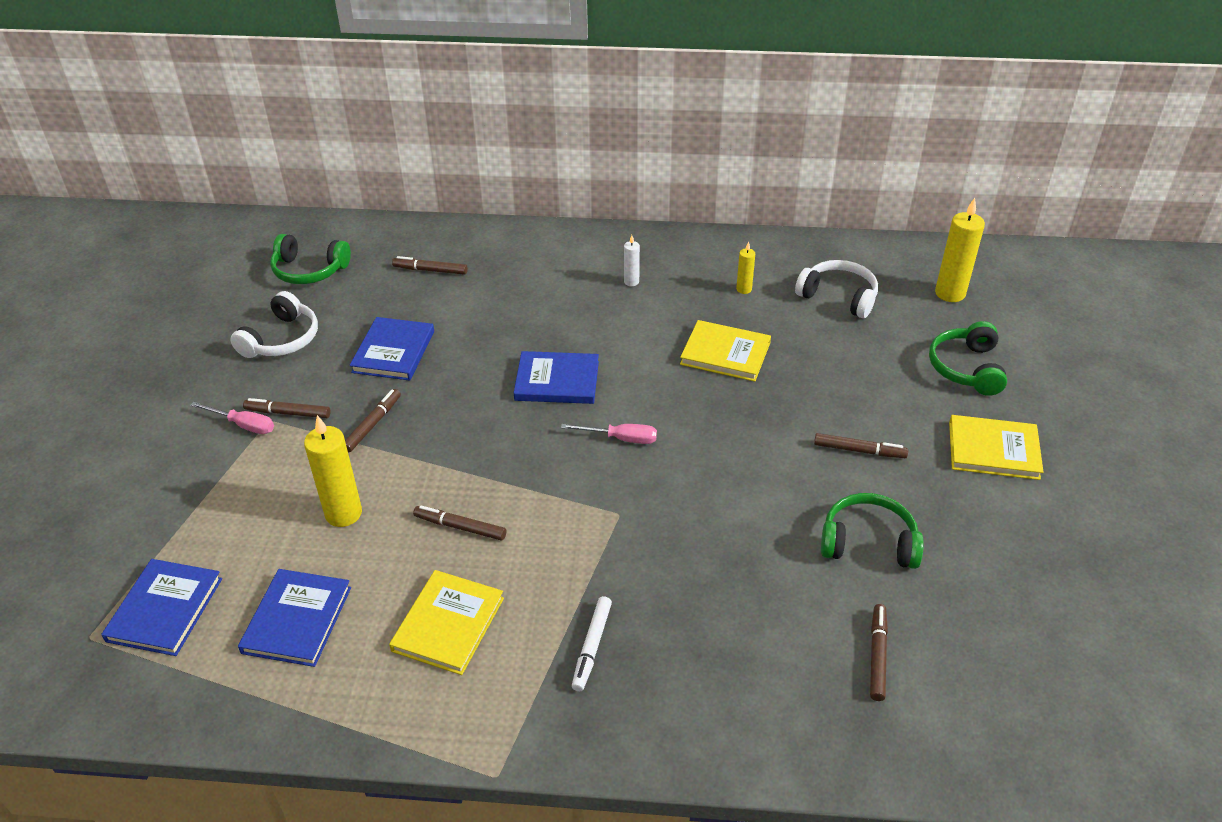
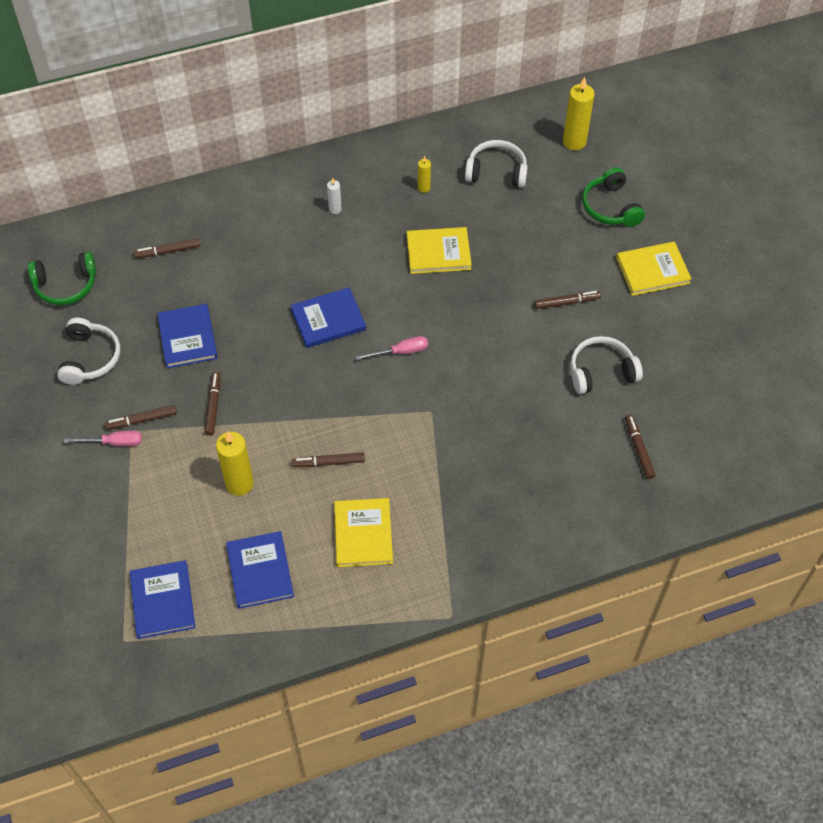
camera: 25 degrees left, 15 degrees up
white marker [572,596,612,691] -> none
green headphones [821,493,924,569] -> white headphones [571,336,643,394]

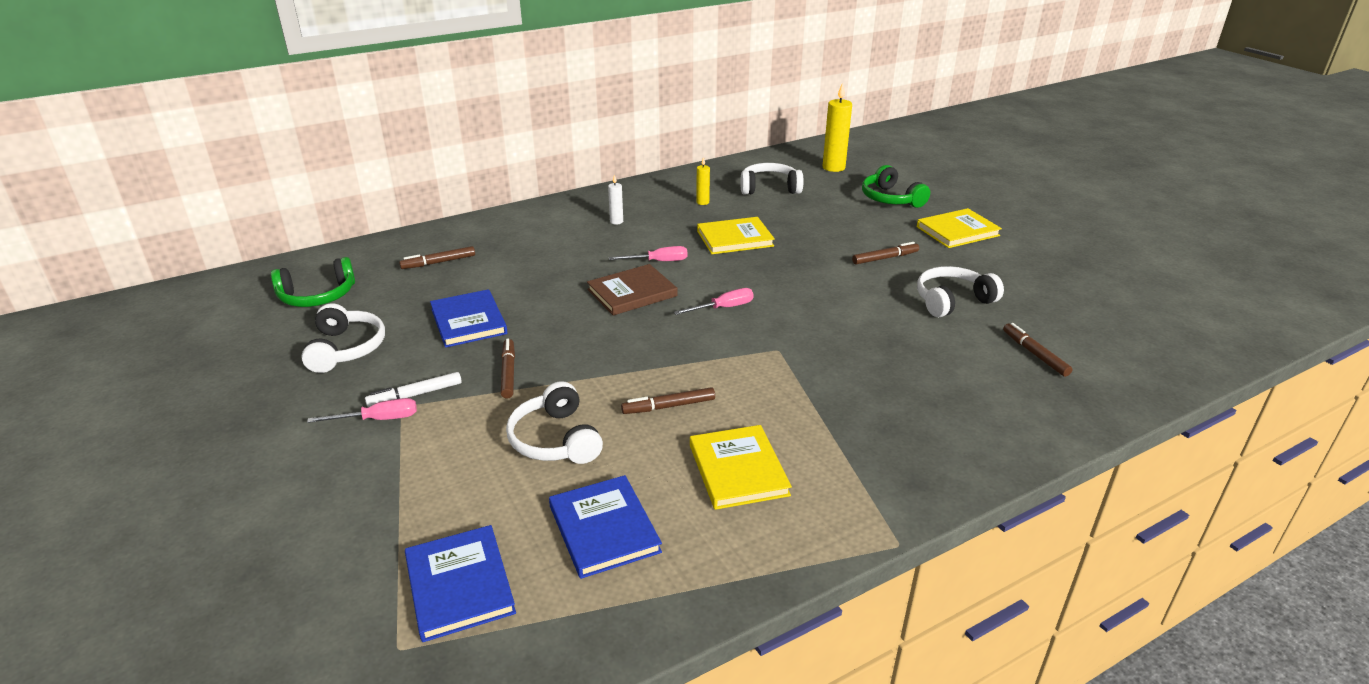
camera: 10 degrees left, 25 degrees down
brown marker [105,405,177,430] -> white marker [365,372,462,407]
yellow candle [216,431,254,496] -> white headphones [506,381,603,464]
blue book [291,287,366,348] -> brown book [587,264,678,316]
none -> pink screwdriver [609,246,688,261]

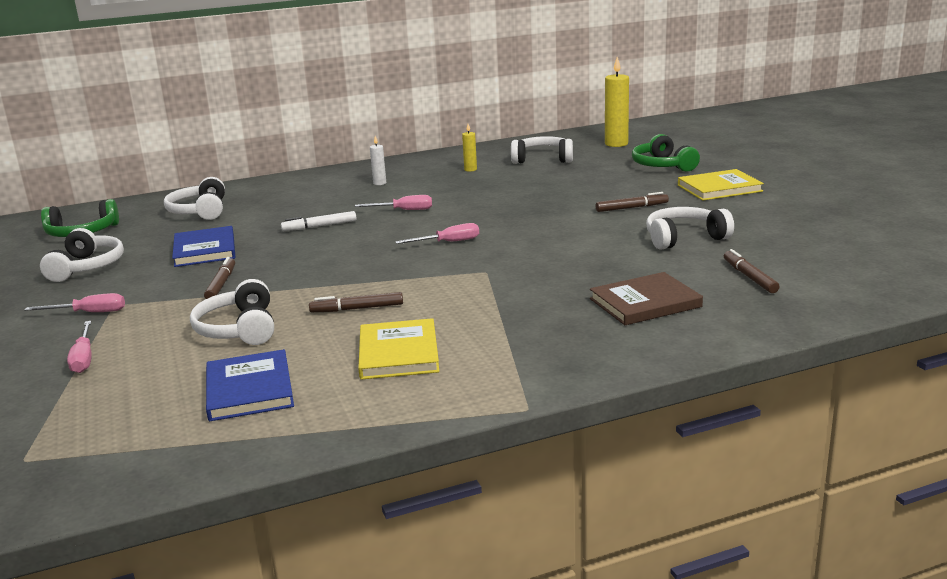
camera: 10 degrees right, 10 degrees down
white marker [365,372,462,407] -> white marker moved to [281,211,356,231]
brown marker [399,246,475,269] -> white headphones [164,177,225,220]
blue book [405,525,516,642] -> none
brown book [587,264,678,316] -> brown book moved to [590,272,703,325]
yellow book [697,217,775,254] -> none
none -> pink screwdriver [67,321,92,373]

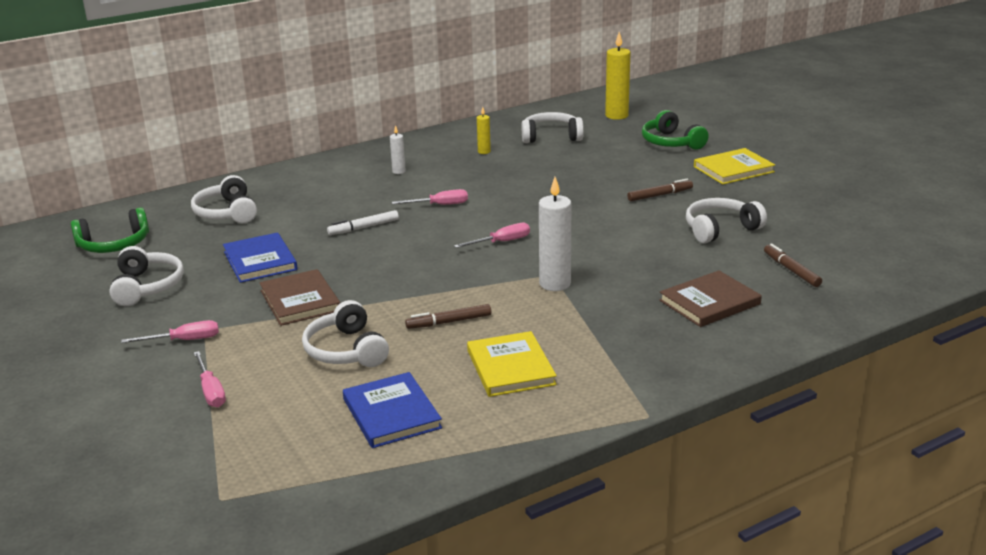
camera: 10 degrees left, 5 degrees up
brown marker [204,257,235,299] -> brown book [259,269,340,326]
none -> white candle [539,177,571,291]

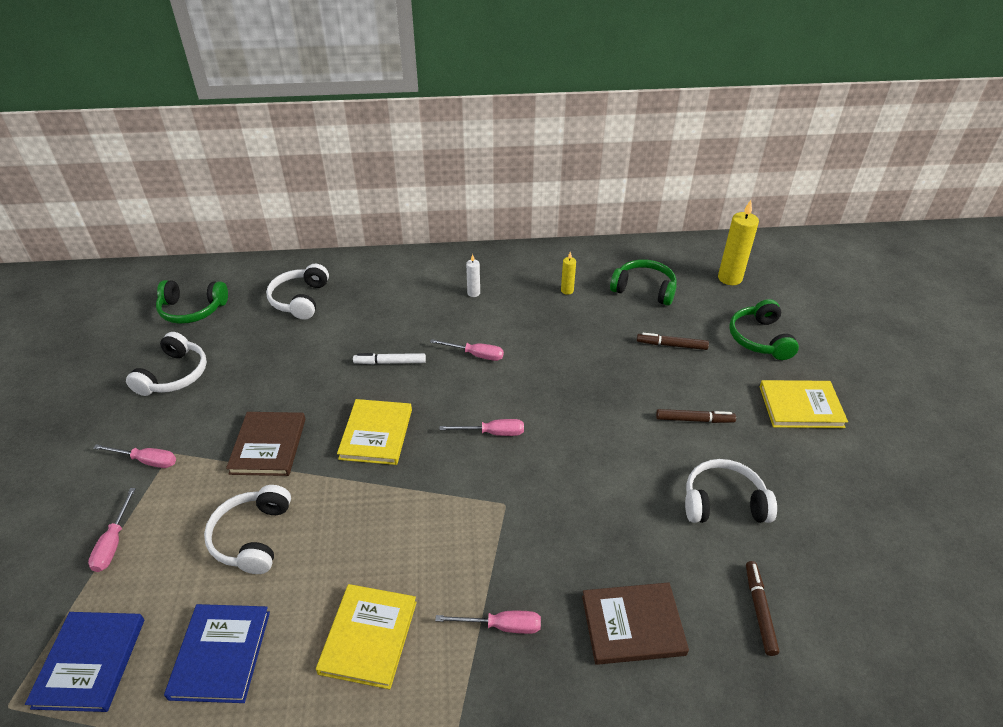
camera: 25 degrees right, 15 degrees up
blue book [223,232,298,283] -> blue book moved to [25,612,144,712]
brown marker [405,304,491,329] -> brown marker moved to [637,333,709,350]
white headphones [522,112,584,143] -> green headphones [610,260,677,306]
white candle [539,177,571,291] -> none
none -> yellow book [337,399,412,465]
none -> pink screwdriver [435,611,541,634]

